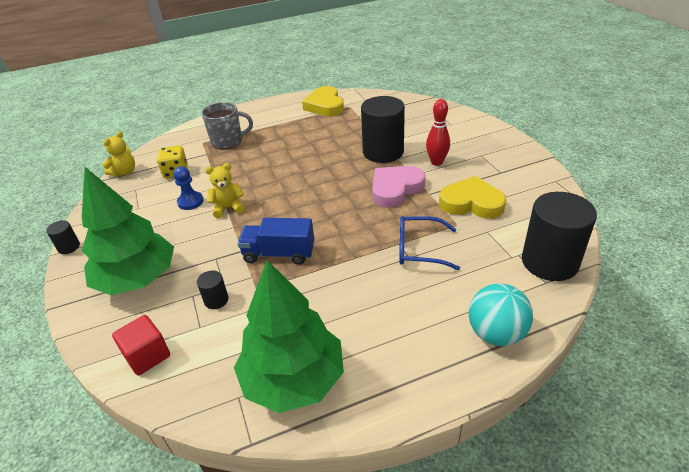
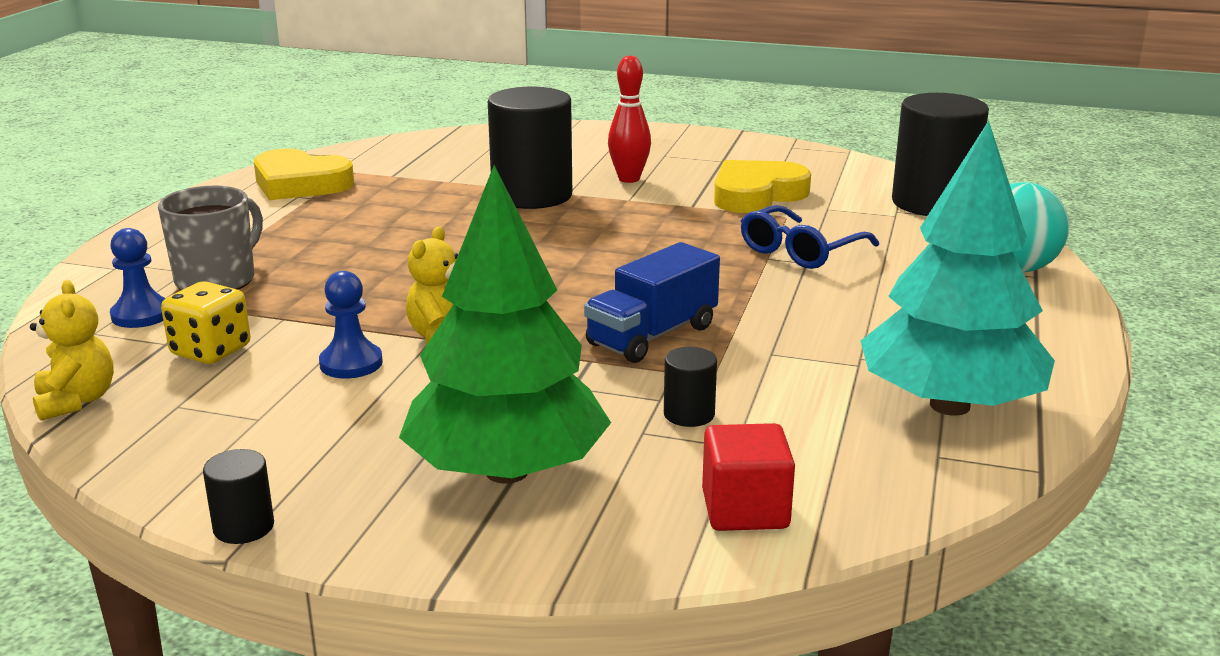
camera: 55 degrees left, 15 degrees down
green tree [234,260,344,413] -> turquoise tree [861,121,1055,416]
pink heart [372,166,426,208] -> none
none -> blue pawn [110,228,166,328]

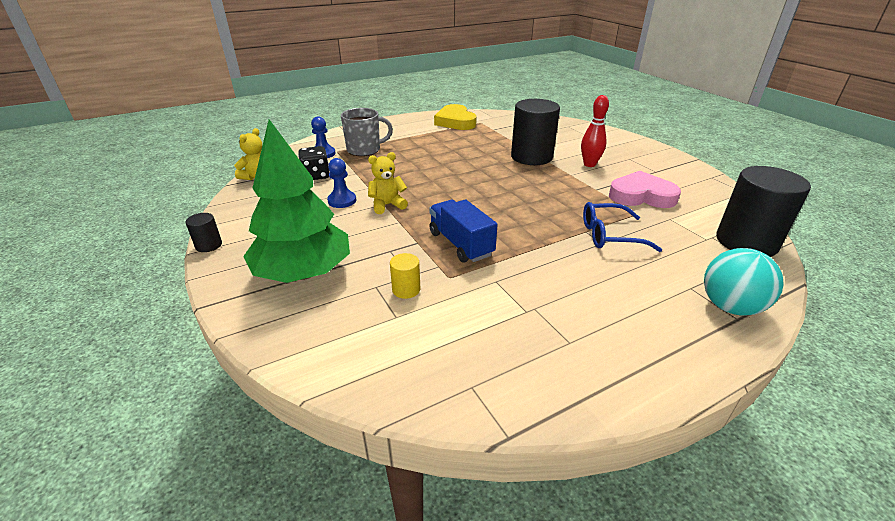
camera: 45 degrees right, 10 degrees up
yellow dice [161,281,250,364] -> black dice [298,146,330,180]
blue truck [584,242,720,363] -> blue truck turned 60 degrees clockwise [429,199,498,262]
black cylinder [664,347,717,427] -> yellow cylinder [390,253,420,299]
red cube [702,423,795,531] -> none
yellow heart [714,160,811,213] -> pink heart [609,171,681,208]
turquoise tree [861,121,1055,416] -> none

